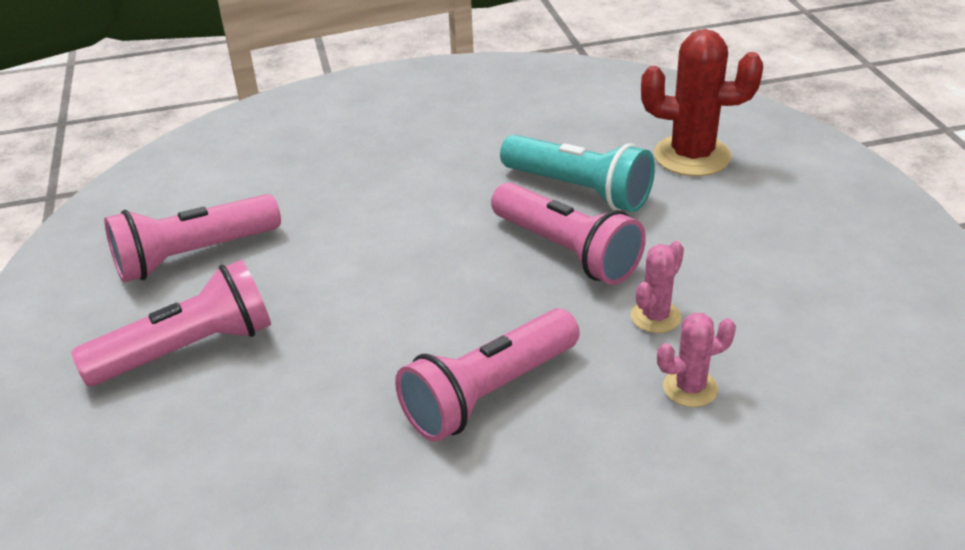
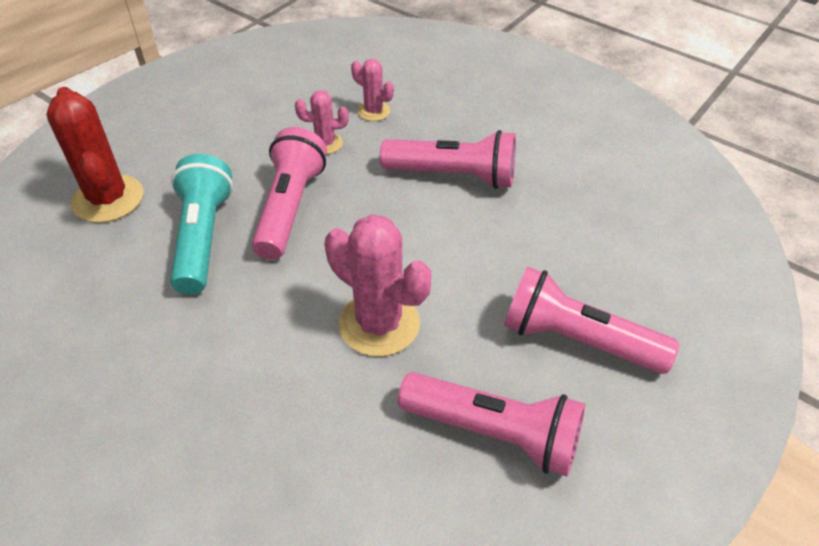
camera: 130 degrees left, 10 degrees up
none -> pink cactus [324,214,431,356]

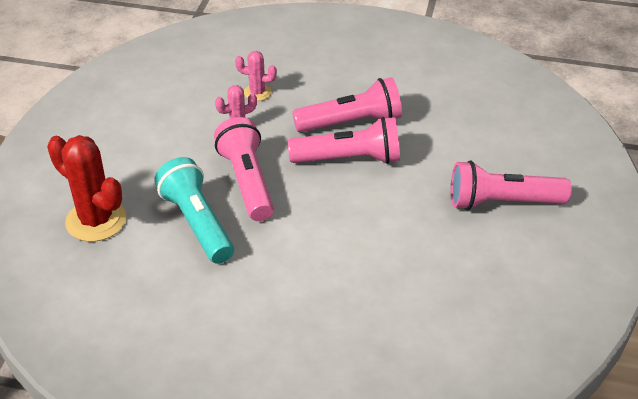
camera: 25 degrees left, 5 degrees down
pink cactus [324,214,431,356] -> none
pink flashlight [398,372,585,477] -> pink flashlight moved to [288,117,400,164]

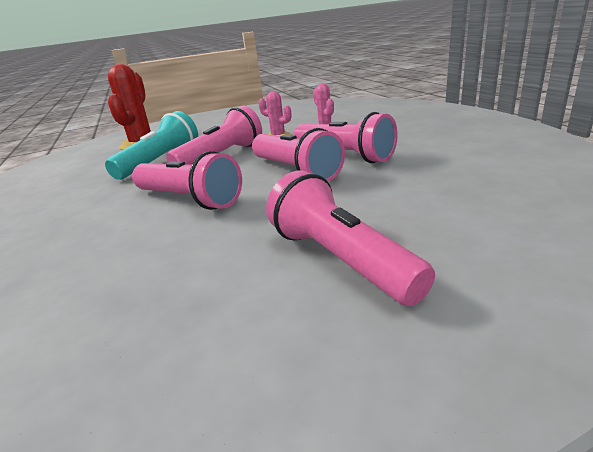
camera: 60 degrees right, 15 degrees down
none -> pink flashlight [132,151,242,210]

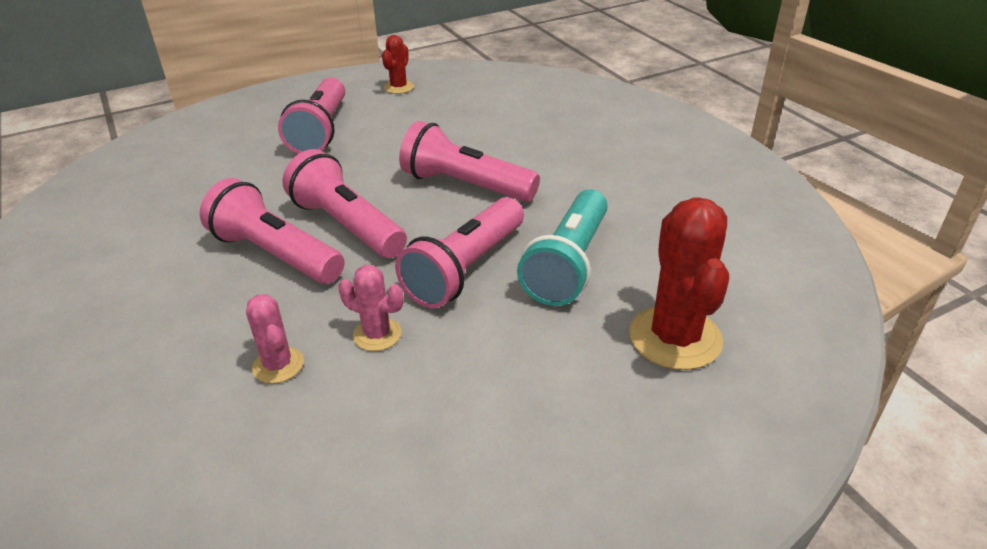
camera: 170 degrees right, 10 degrees up
pink flashlight [266,170,435,306] -> pink flashlight turned 45 degrees clockwise [278,77,345,154]
none -> red cactus [382,35,414,94]

